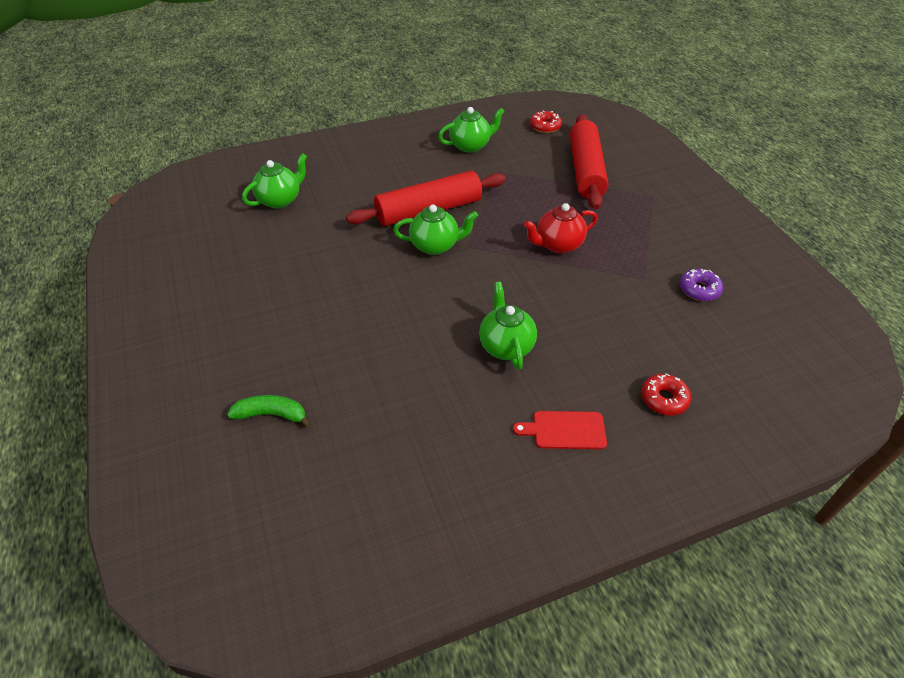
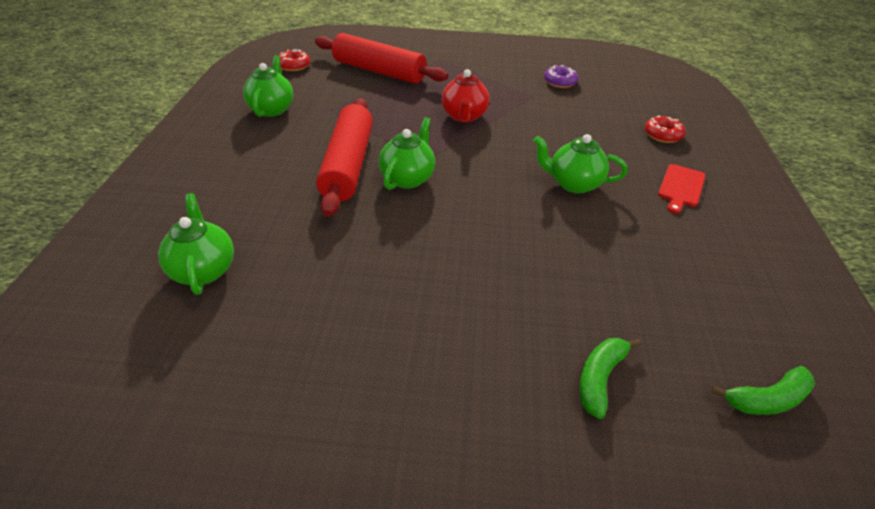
camera: 65 degrees left, 5 degrees down
none -> green banana [711,366,815,415]

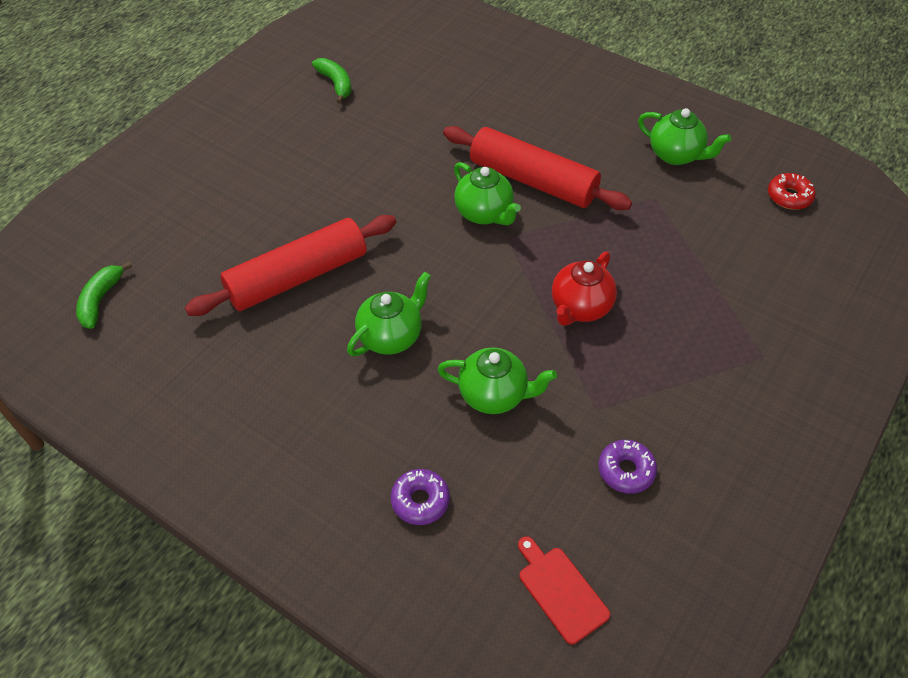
camera: 120 degrees right, 10 degrees up
green teapot [158,193,234,295] -> green teapot moved to [437,348,557,414]
red rolling pin [315,33,448,84] -> red rolling pin moved to [185,215,396,316]
red teapot [442,69,490,123] -> red teapot turned 90 degrees counterclockwise [552,252,617,326]
green banana [579,338,641,419] -> green banana moved to [312,58,351,104]
red donut [645,116,686,143] -> purple donut [391,469,450,525]
red cutting board [658,164,706,214] -> red cutting board moved to [518,536,610,645]

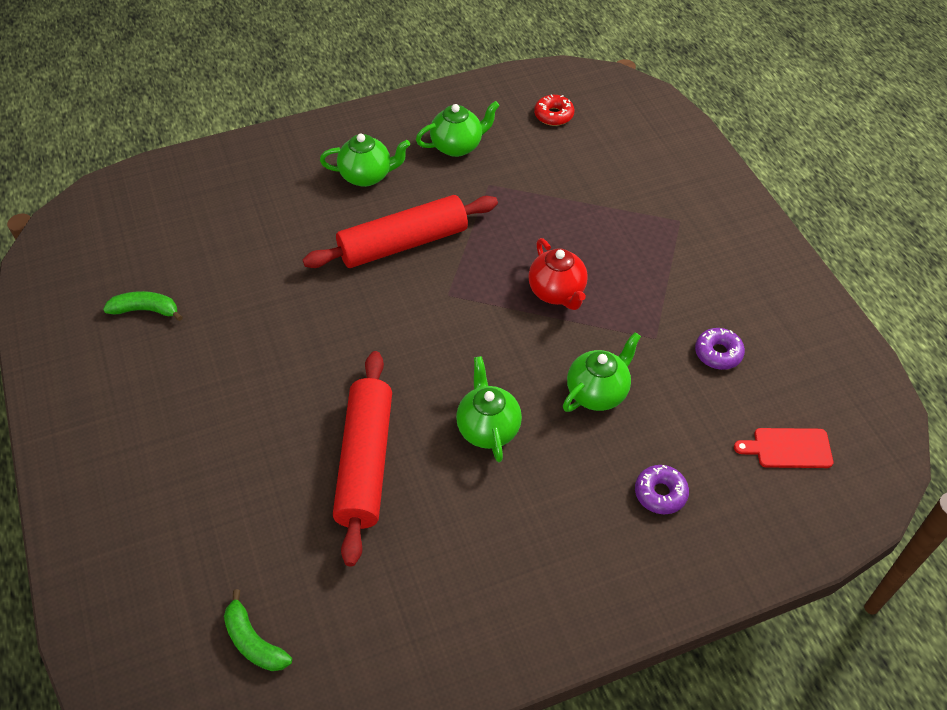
camera: 55 degrees left, 0 degrees up
green teapot [454,162,521,225] -> green teapot moved to [320,134,410,187]

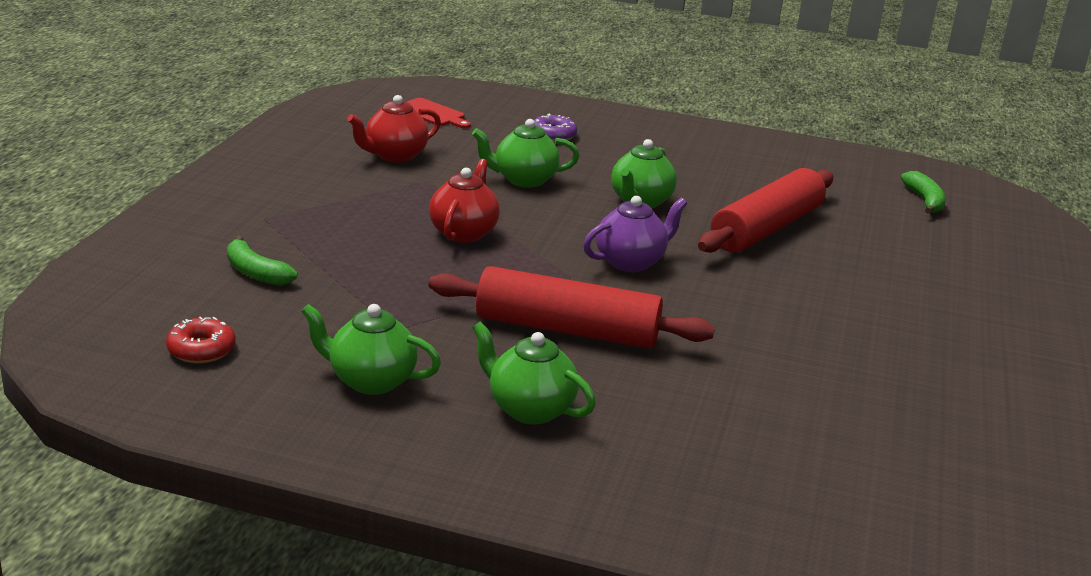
camera: 145 degrees left, 25 degrees down
green banana [103,291,183,321] -> green banana moved to [227,236,298,286]
purple donut [695,328,745,370] -> red teapot [347,95,441,163]
none -> purple teapot [583,196,687,272]

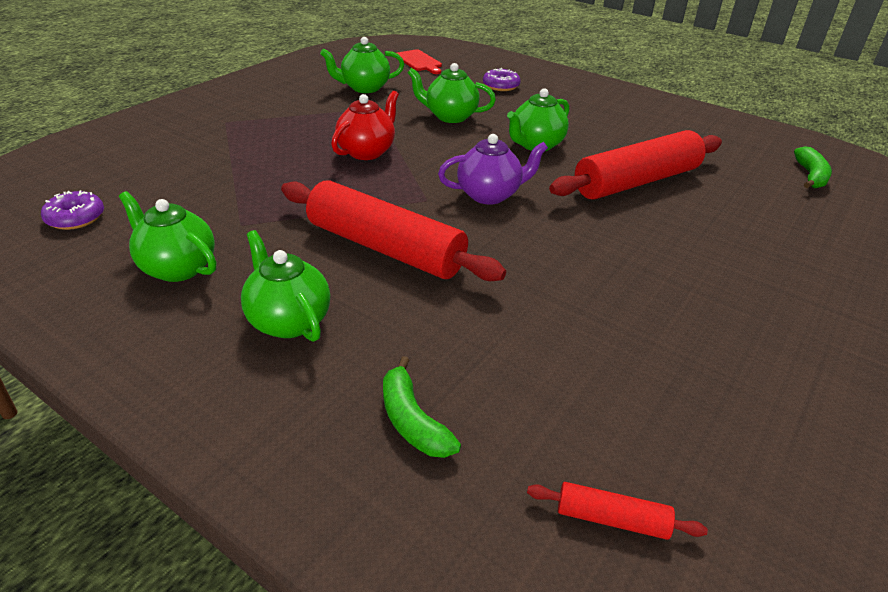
camera: 20 degrees right, 10 degrees up
red donut [166,317,236,363] -> purple donut [41,190,104,230]
green banana [227,236,298,286] -> green banana moved to [383,356,461,458]
red teapot [347,95,441,163] -> green teapot [320,37,404,93]
none -> red rolling pin [527,482,708,540]

